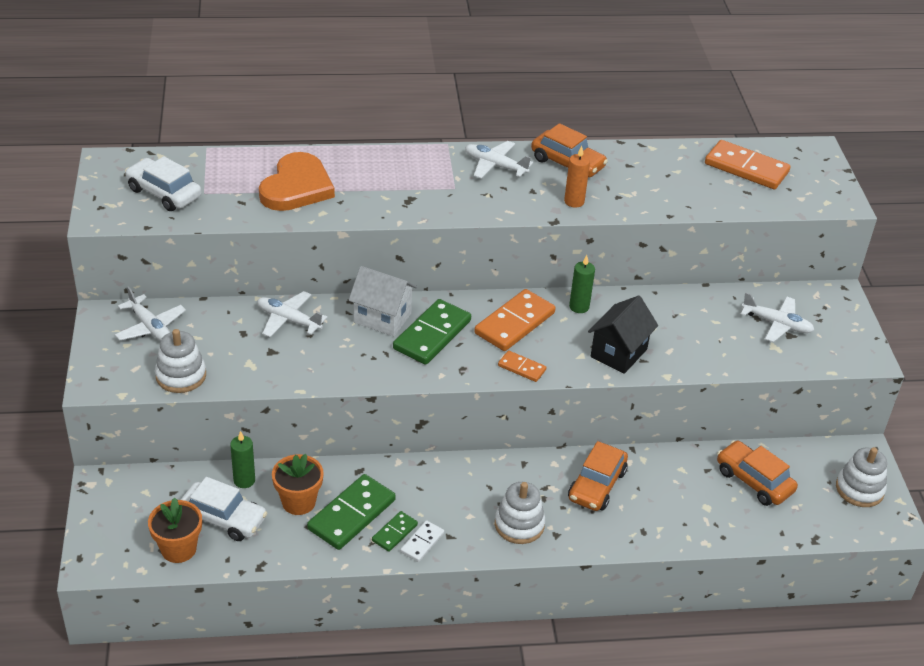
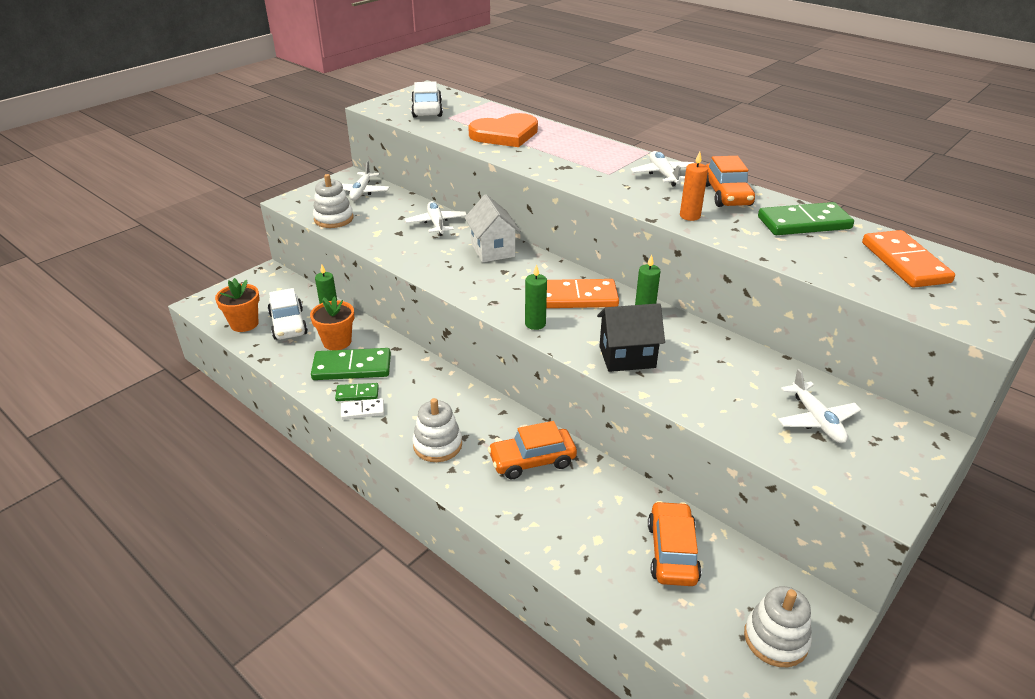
camera: 50 degrees right, 5 degrees down
green domino [393,299,471,365] -> green domino moved to [758,202,854,235]
orange domino [498,350,546,382] -> green candle [525,264,547,330]

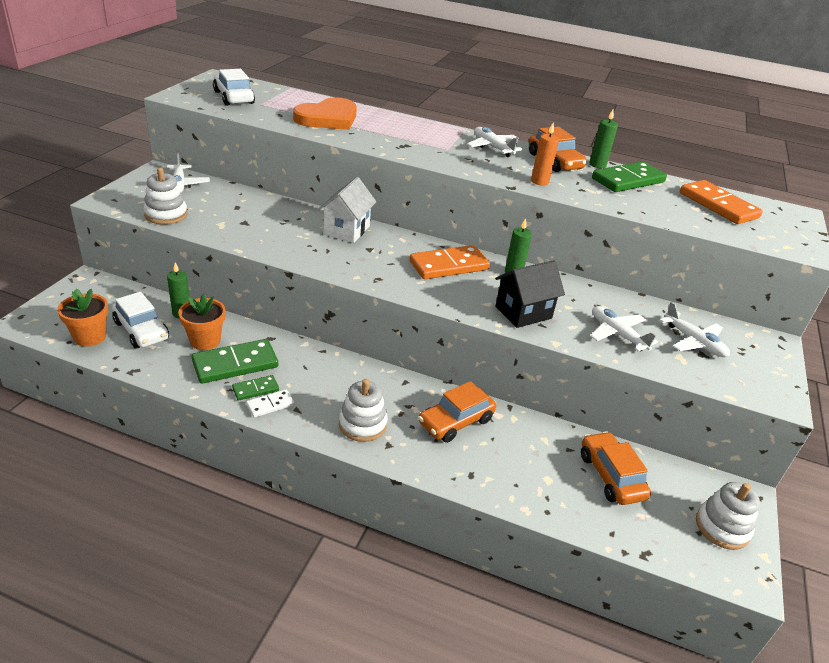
camera: 25 degrees left, 0 degrees up
white plane [405,201,467,236] -> white plane moved to [590,306,658,352]
white house [465,194,521,262] -> white house turned 60 degrees clockwise [318,177,376,243]
green candle [525,264,547,330] -> green candle moved to [589,110,618,168]

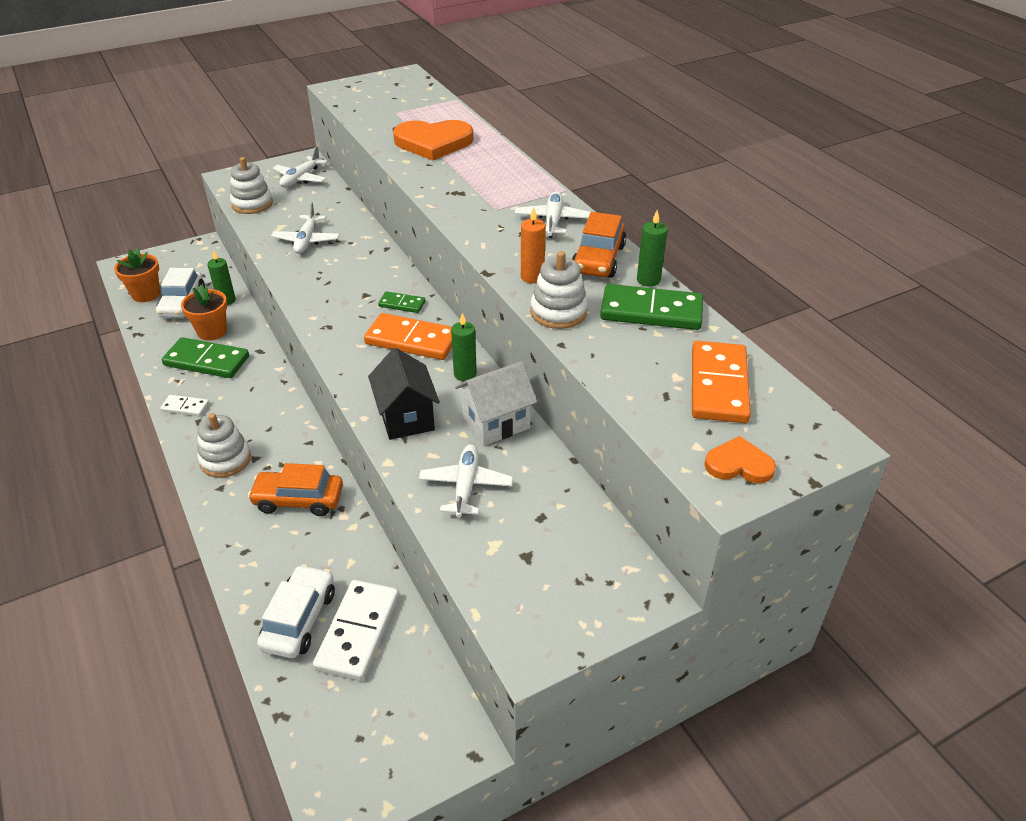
camera: 45 degrees right, 5 degrees up
white car [213,69,255,106] -> white car moved to [257,564,335,658]
green domino [232,375,279,401] -> green domino moved to [378,291,425,313]
white house [318,177,376,243] -> white house moved to [455,361,537,446]
black house [495,260,565,328] -> black house turned 60 degrees clockwise [368,348,440,440]
orange car [581,431,651,505] -> white domino [313,580,399,681]
white plane [659,302,730,357] -> white plane moved to [271,202,340,254]
white stacking toy [696,482,760,550] -> white stacking toy moved to [530,251,588,329]
none -> orange heart [704,436,776,483]

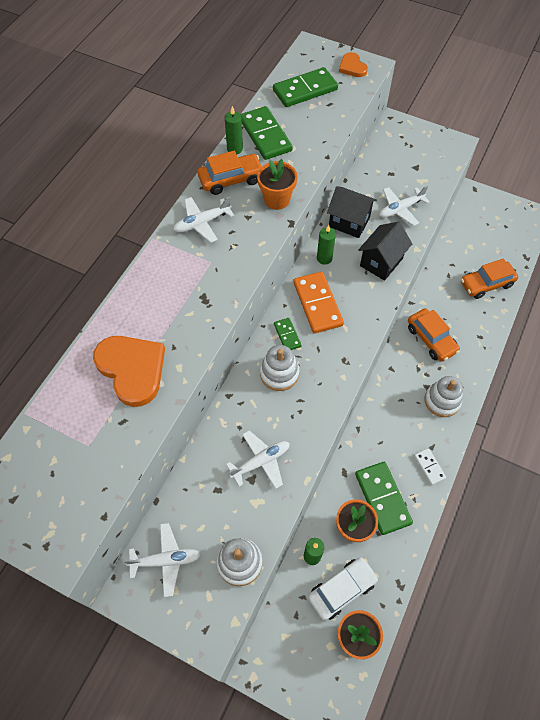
camera: 125 degrees left, 20 degrees up
white car [257,564,335,658] -> orange car [461,258,518,299]
white domino [313,580,399,681] -> none
white house [455,361,537,446] -> black house [327,186,377,238]
orange candle [521,207,546,283] -> orange flower pot [257,159,297,210]
white stacking toy [530,251,588,329] -> white stacking toy moved to [260,345,299,391]
orange domino [692,341,751,423] -> green domino [273,67,338,107]

